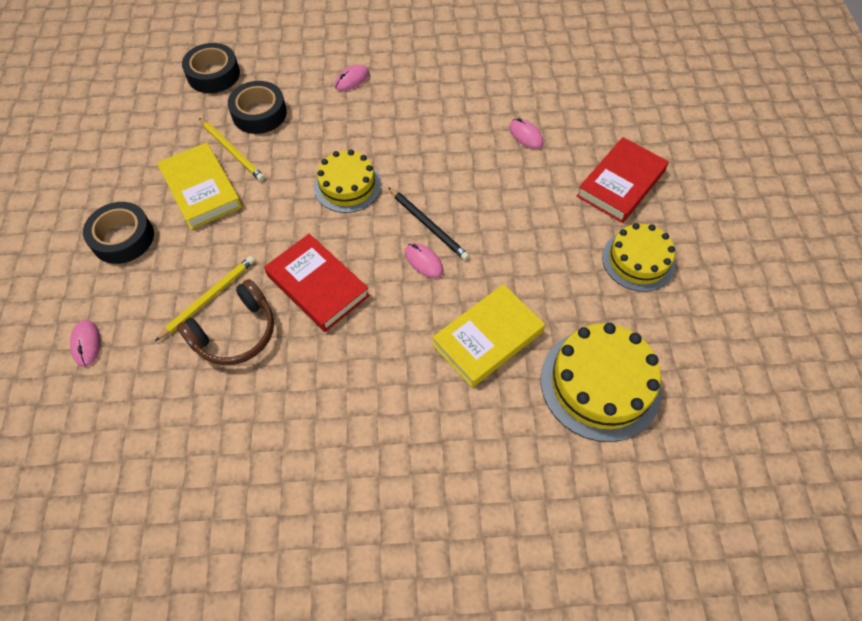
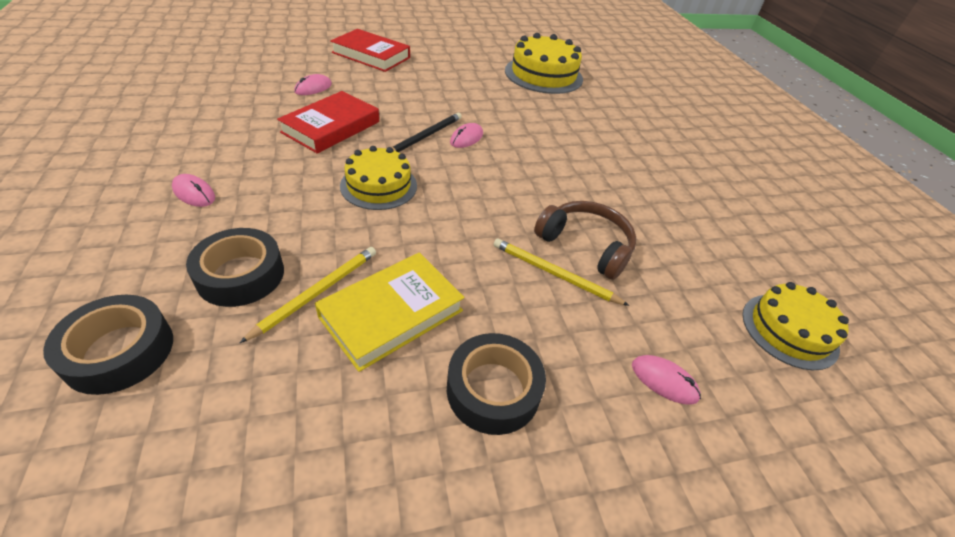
camera: 105 degrees left, 15 degrees down
pink mouse [70,320,101,367] -> pink mouse turned 60 degrees clockwise [632,355,701,405]
red book [264,234,370,332] -> red book moved to [277,91,379,154]
yellow book [432,284,545,388] -> none
yellow cake [602,223,675,292] -> yellow cake moved to [742,282,849,370]

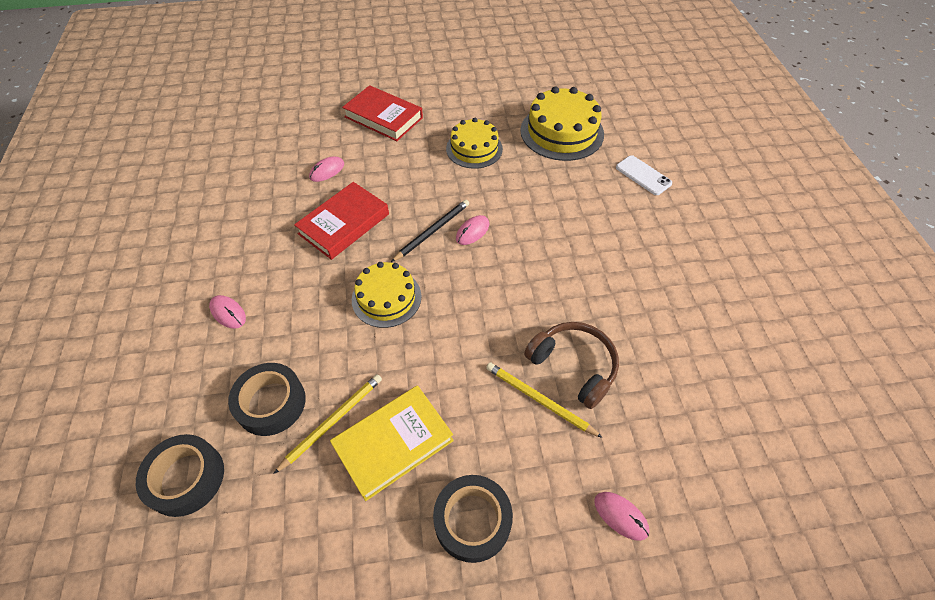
camera: 10 degrees right, 10 degrees up
yellow cake [742,282,849,370] -> yellow cake moved to [446,118,503,169]
none -> white phone [616,155,672,195]

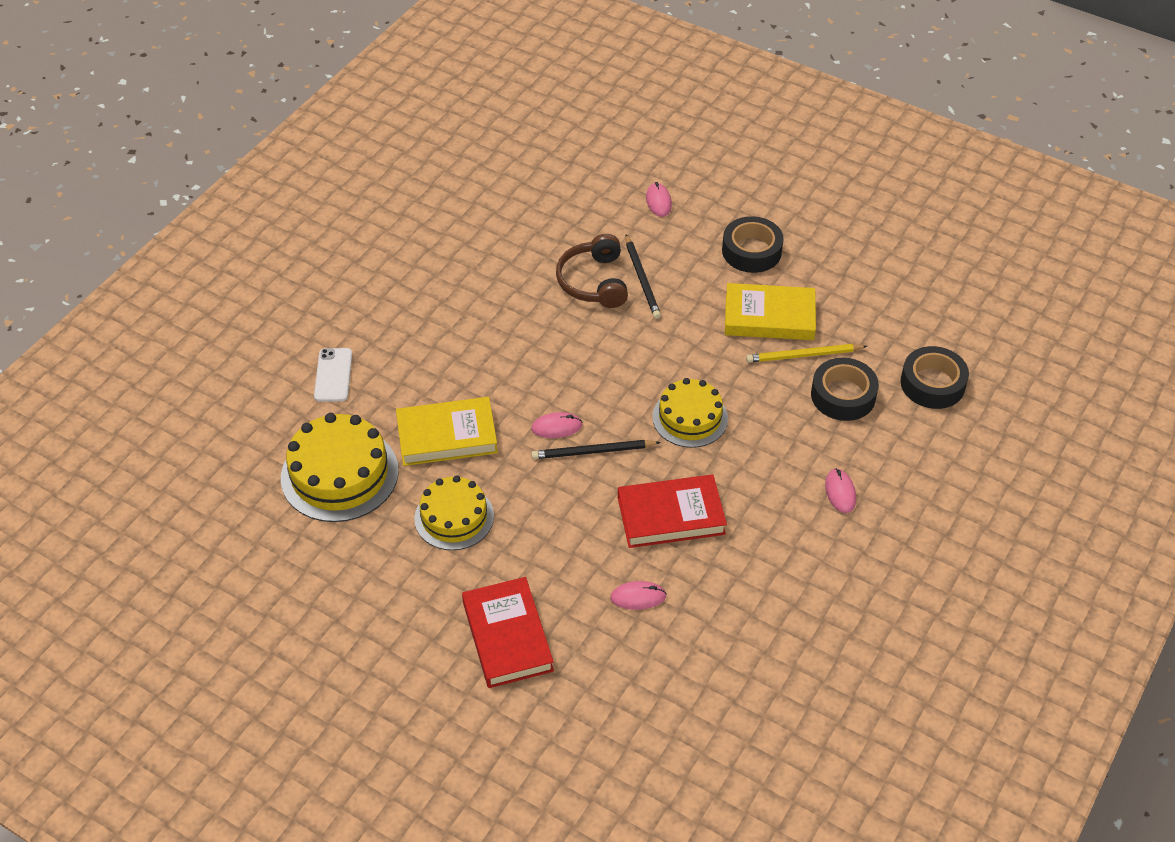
camera: 140 degrees left, 5 degrees down
yellow pencil [486,363,603,438] -> black pencil [625,235,661,319]
none -> yellow book [396,397,498,466]

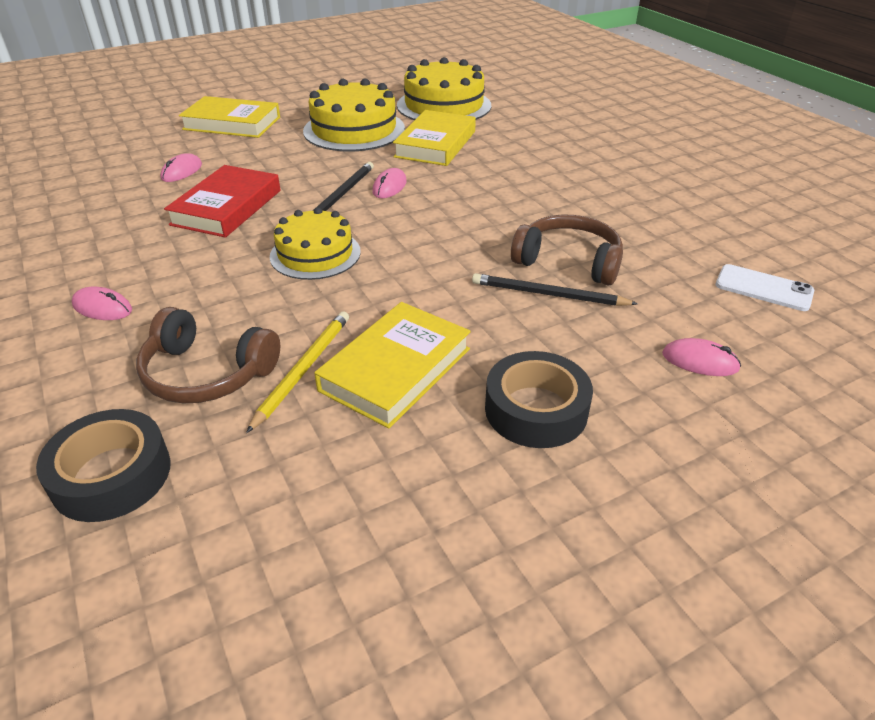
camera: 120 degrees right, 10 degrees down
white phone [314,348,352,402] -> white phone moved to [716,264,814,311]
yellow cake [414,475,494,550] -> yellow cake [303,78,405,151], size x1.51
red book [462,577,554,688] -> yellow book [179,96,280,138]
black tape [811,358,879,421] -> brown headphones [136,307,281,404]

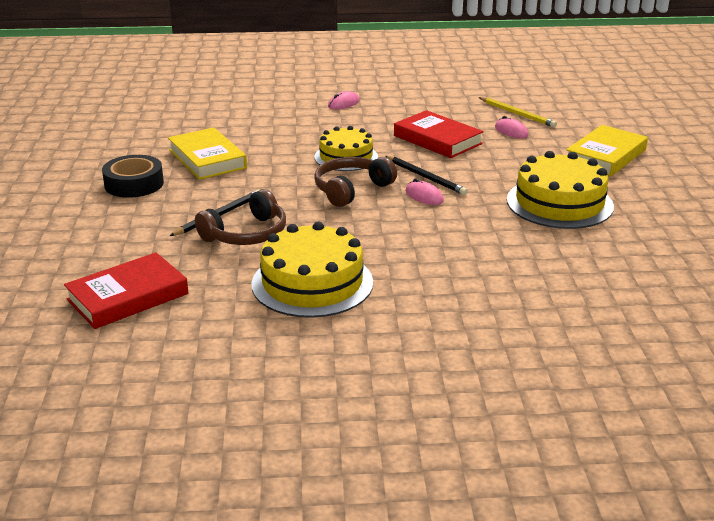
camera: 115 degrees right, 10 degrees down
black tape [36,409,171,522] -> none
brown headphones [136,307,281,404] -> brown headphones moved to [314,157,397,207]
yellow pencil [246,311,349,433] -> yellow pencil moved to [479,97,557,127]
yellow book [393,110,476,166] -> none
yellow cake [397,57,491,120] -> yellow cake moved to [251,222,373,318]
pink mouse [662,338,741,376] -> none
white phone [716,264,814,311] -> red book [64,252,189,329]

